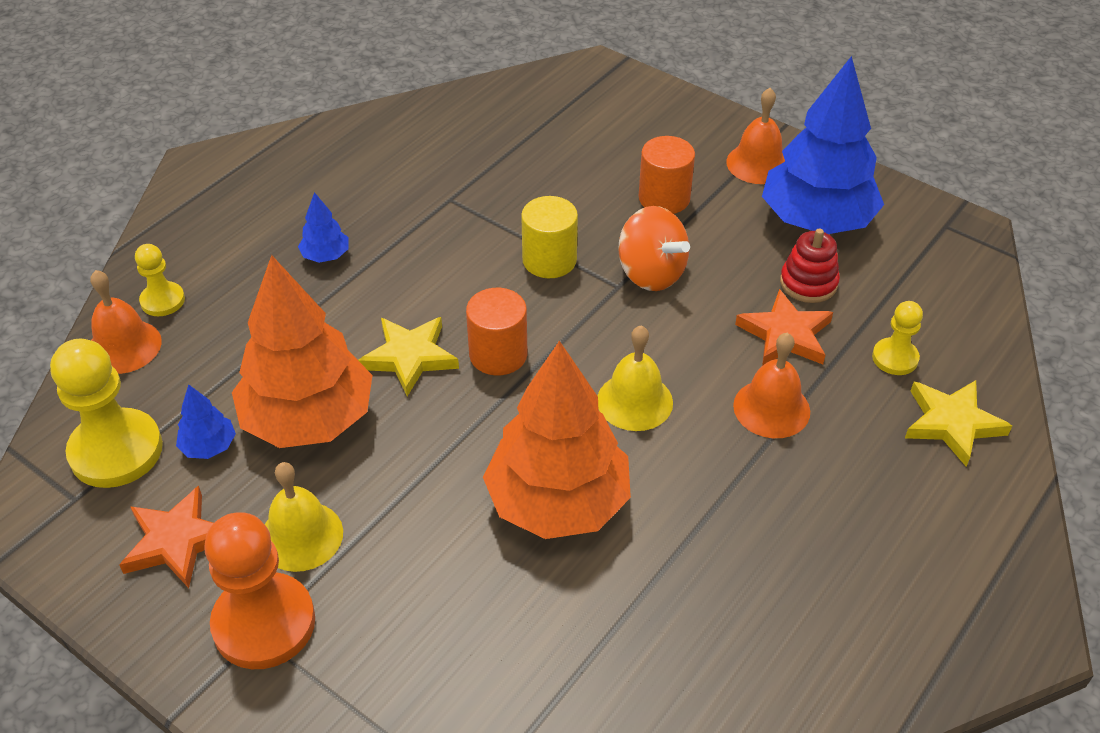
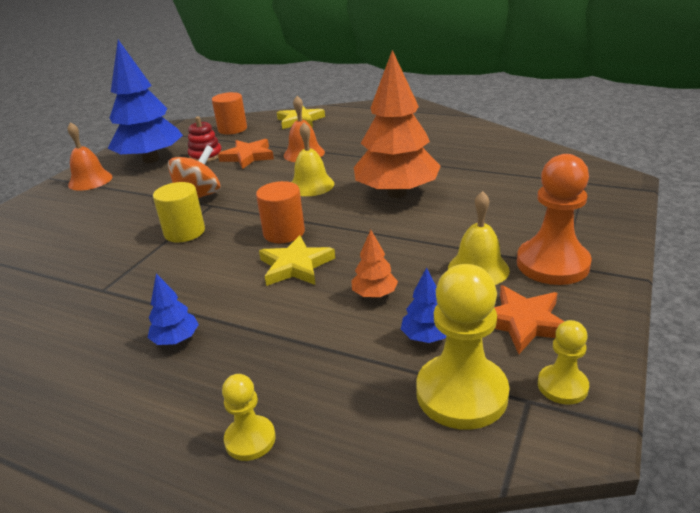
camera: 100 degrees left, 15 degrees down
orange bell [90,270,162,374] -> none
orange tree [232,255,373,448] -> orange tree [351,230,398,298], size x0.42
orange cylinder [639,136,695,214] -> orange cylinder moved to [212,92,247,135]
yellow pawn [872,301,923,375] -> yellow pawn moved to [538,320,589,404]

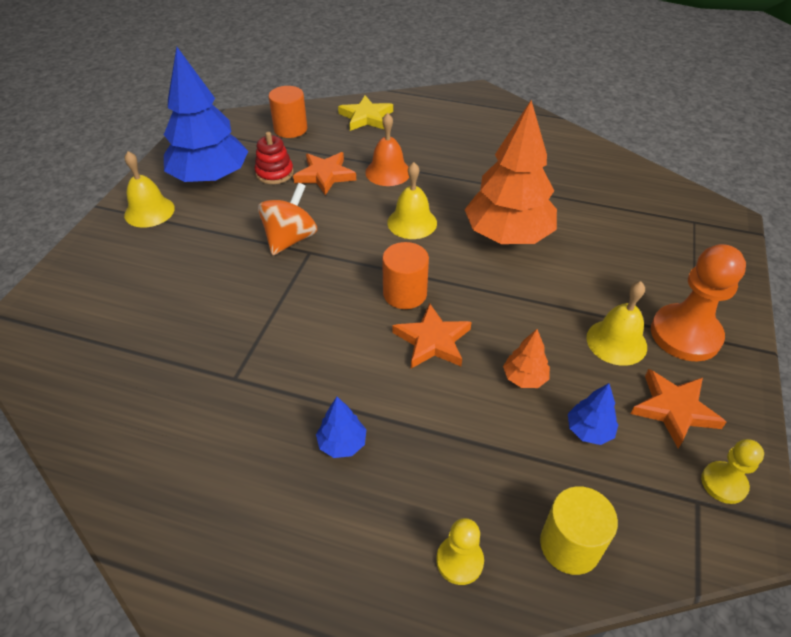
camera: 10 degrees left, 15 degrees up
orange bell [68,122,112,191] -> yellow bell [124,151,175,228]
yellow cylinder [153,182,205,242] -> yellow cylinder moved to [540,486,618,575]
yellow star [259,235,335,286] -> orange star [393,303,471,368]
yellow pawn [416,264,509,430] -> none

